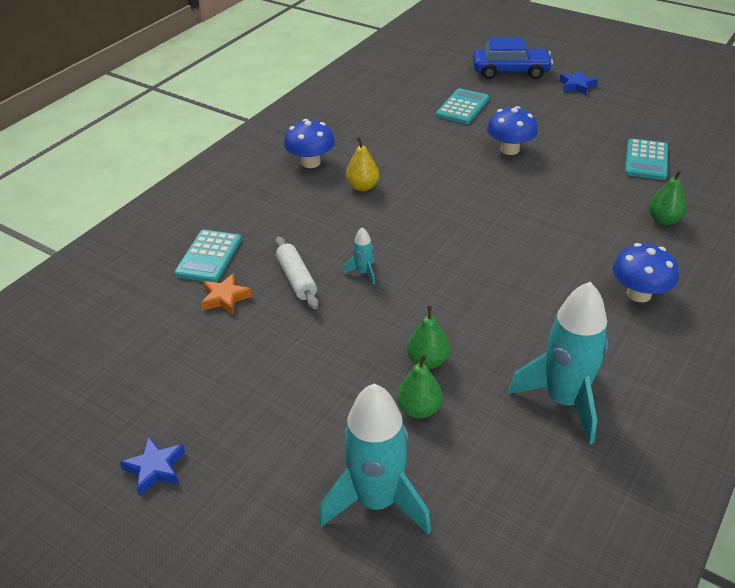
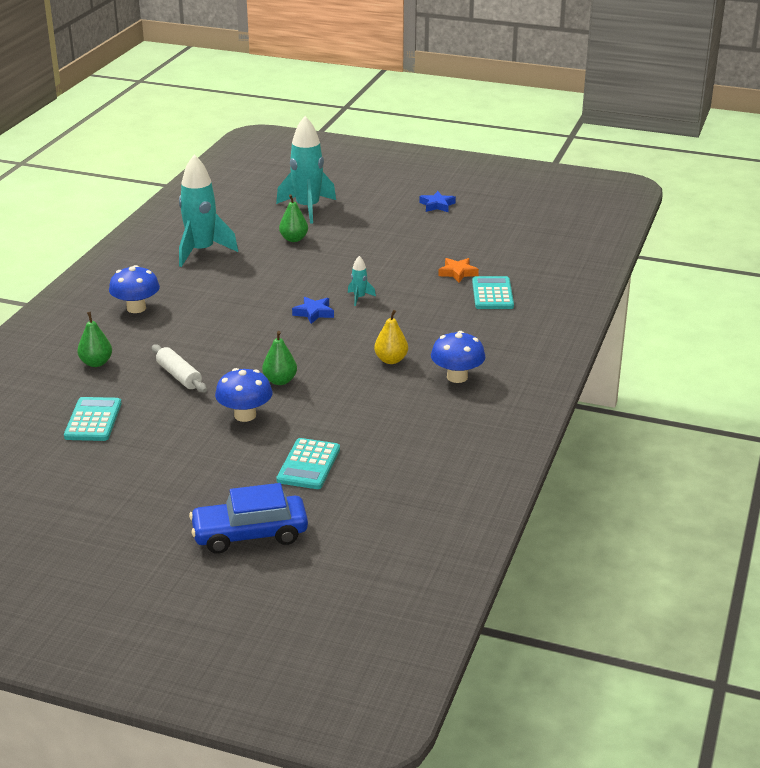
camera: 165 degrees right, 10 degrees down
white rolling pin [275,236,319,309] -> white rolling pin moved to [152,344,207,393]
green pear [407,305,450,369] -> green pear moved to [262,331,297,385]
blue star [559,71,598,95] -> blue star moved to [292,297,334,324]

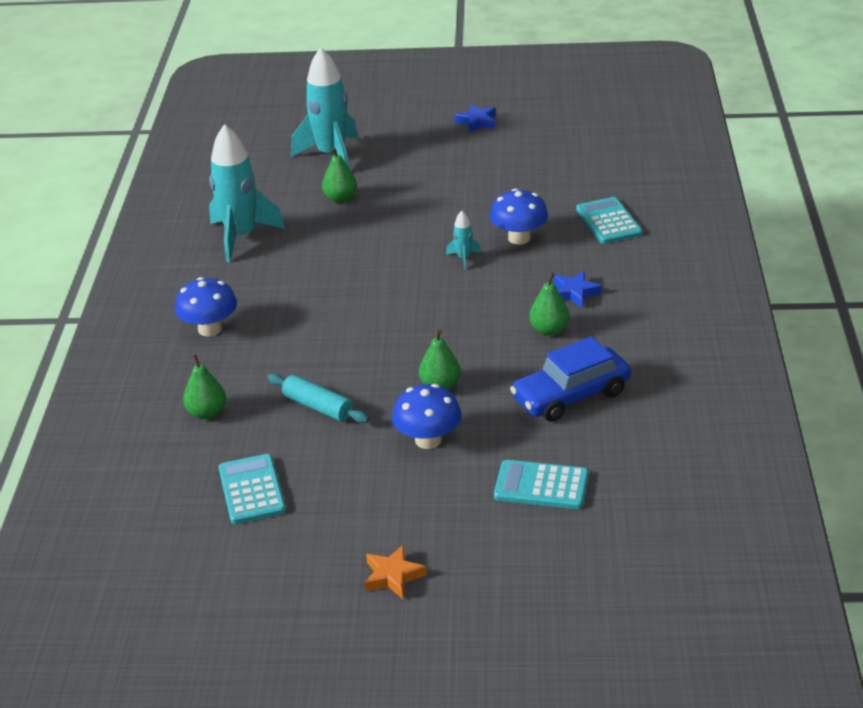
camera: 15 degrees left, 5 degrees up
white rolling pin [152,344,207,393] -> turquoise rolling pin [267,373,369,423]
blue car [189,483,308,554] -> blue car moved to [510,337,631,422]
turquoise calculator [276,438,340,489] -> turquoise calculator turned 105 degrees clockwise [494,460,589,509]
blue star [292,297,334,324] -> blue star moved to [554,271,602,308]
yellow pear [374,310,408,364] -> green pear [529,273,570,336]
blue mushroom [431,331,486,383] -> blue mushroom moved to [490,188,548,244]
orange star [438,258,479,283] -> orange star moved to [365,545,427,599]

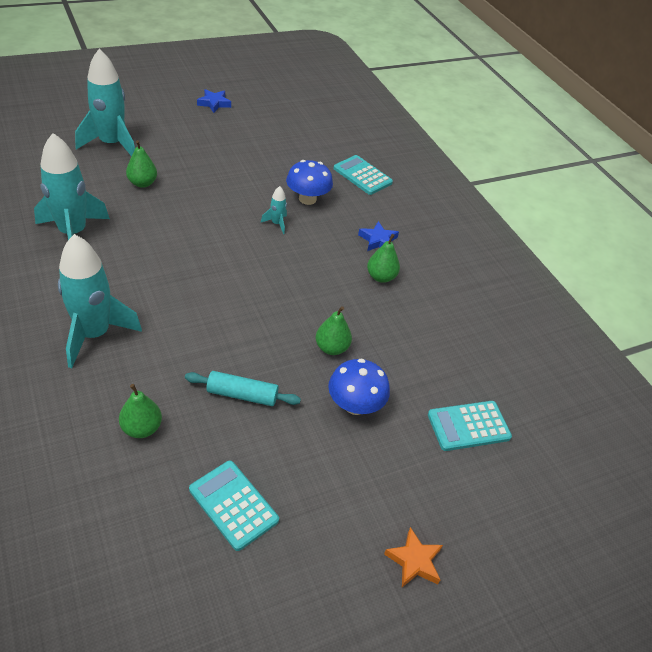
camera: 35 degrees left, 10 degrees up
blue mushroom [175,277,237,336] -> turquoise rocket [58,234,142,368]
blue car [510,337,631,422] -> none

